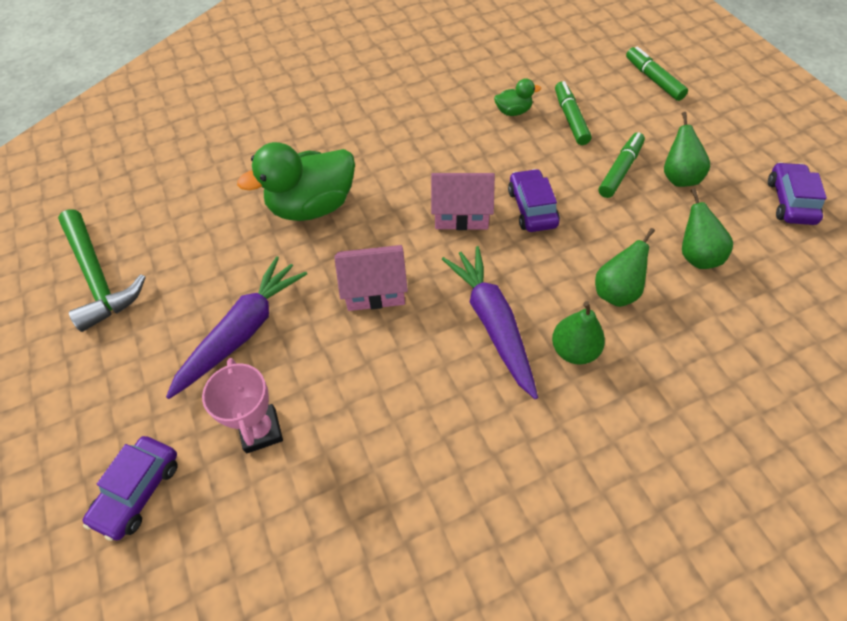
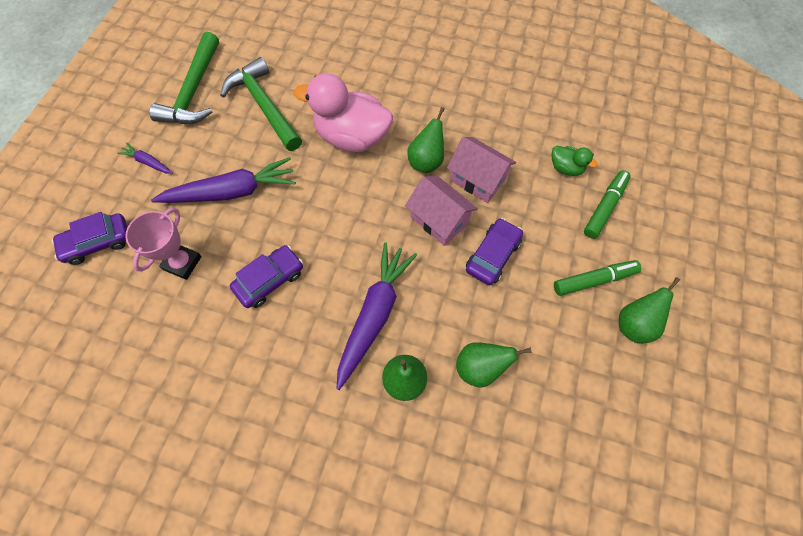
camera: 40 degrees right, 10 degrees up
green duck [237,142,355,221] -> pink duck [294,73,393,152]
pink house [334,245,408,311] -> pink house moved to [447,137,516,203]
green marker [626,46,688,101] -> none
green pear [682,188,733,269] -> green pear moved to [407,107,445,173]
purple car [768,162,827,225] -> purple car moved to [230,245,303,308]
none -> purple carrot [117,143,173,174]
none -> green hammer [220,57,302,151]

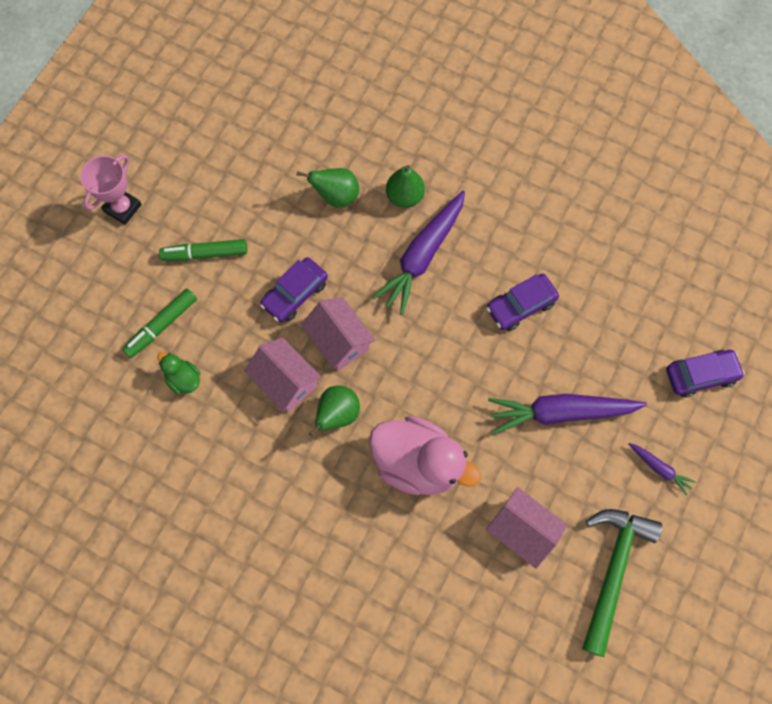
camera: 170 degrees left, 5 degrees up
pink trophy [125,208,202,280] -> pink trophy moved to [80,155,142,225]
green hammer [220,57,302,151] -> pink house [486,487,567,569]
green pear [619,277,680,344] -> none

